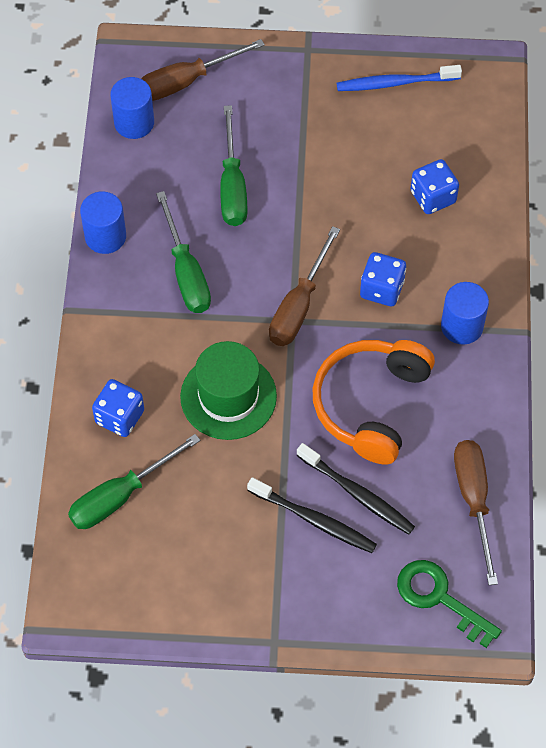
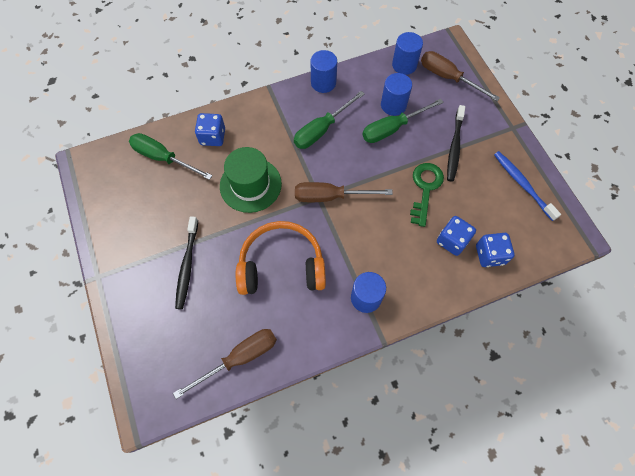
camera: 65 degrees right, 5 degrees up
black toothbrush [296,443,415,535] -> black toothbrush moved to [447,105,465,182]
blue dice [360,252,406,306] -> blue dice moved to [476,233,515,267]
green key [397,560,502,648] -> green key moved to [410,163,444,227]
none -> blue cylinder [381,73,412,116]

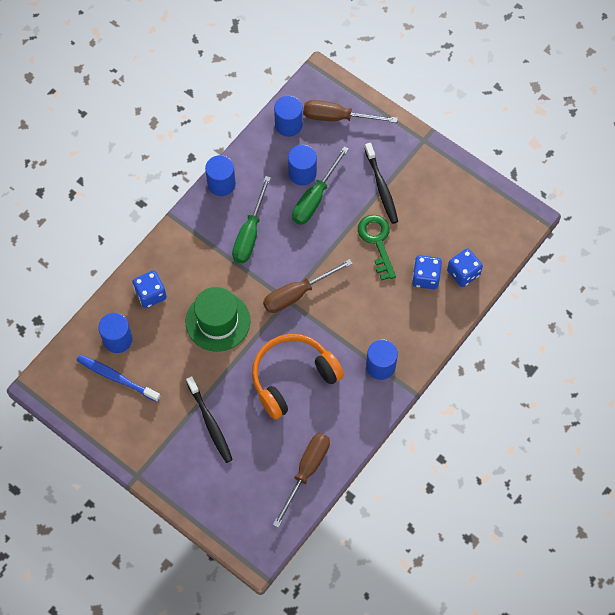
camera: 30 degrees left, 0 degrees up
green screwdriver [129,133,213,180] -> blue cylinder [98,313,133,353]
blue toothbrush [494,151,561,221] -> blue toothbrush moved to [77,355,160,402]

